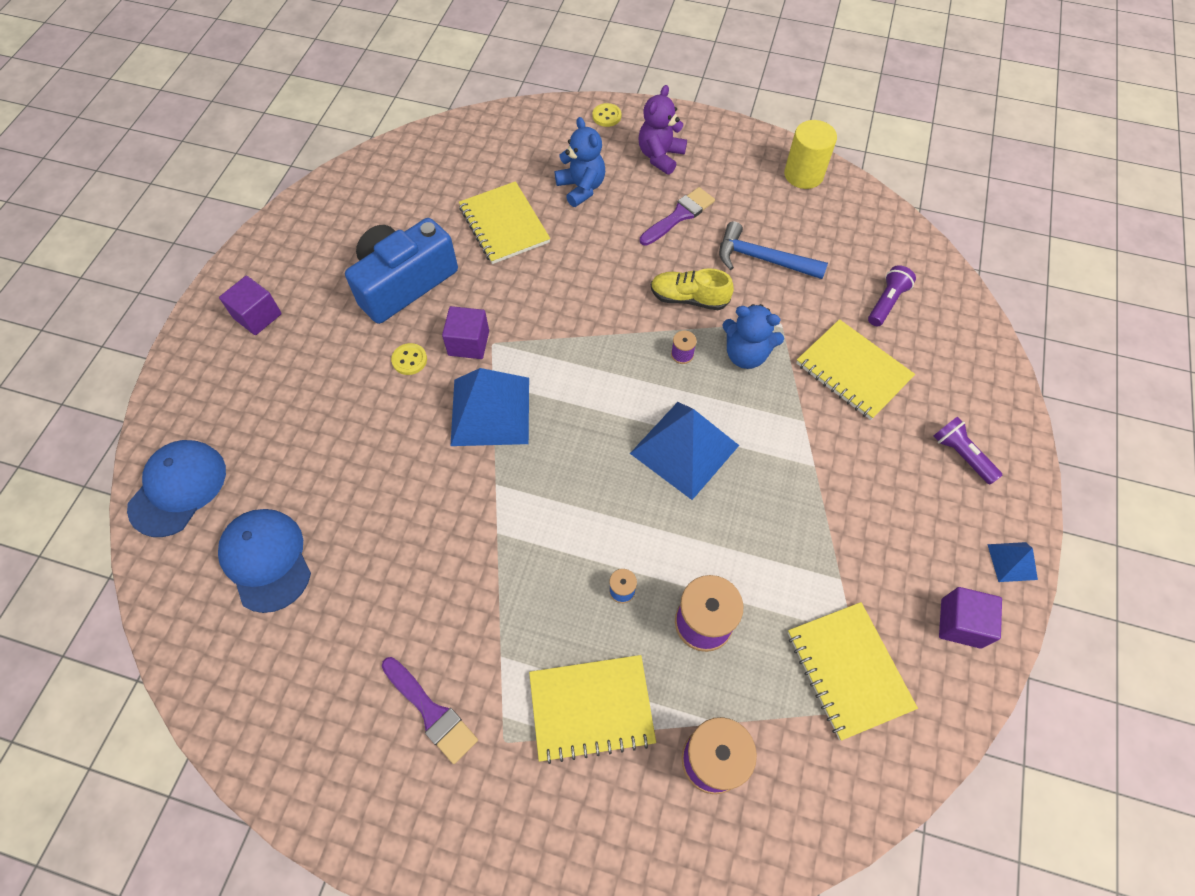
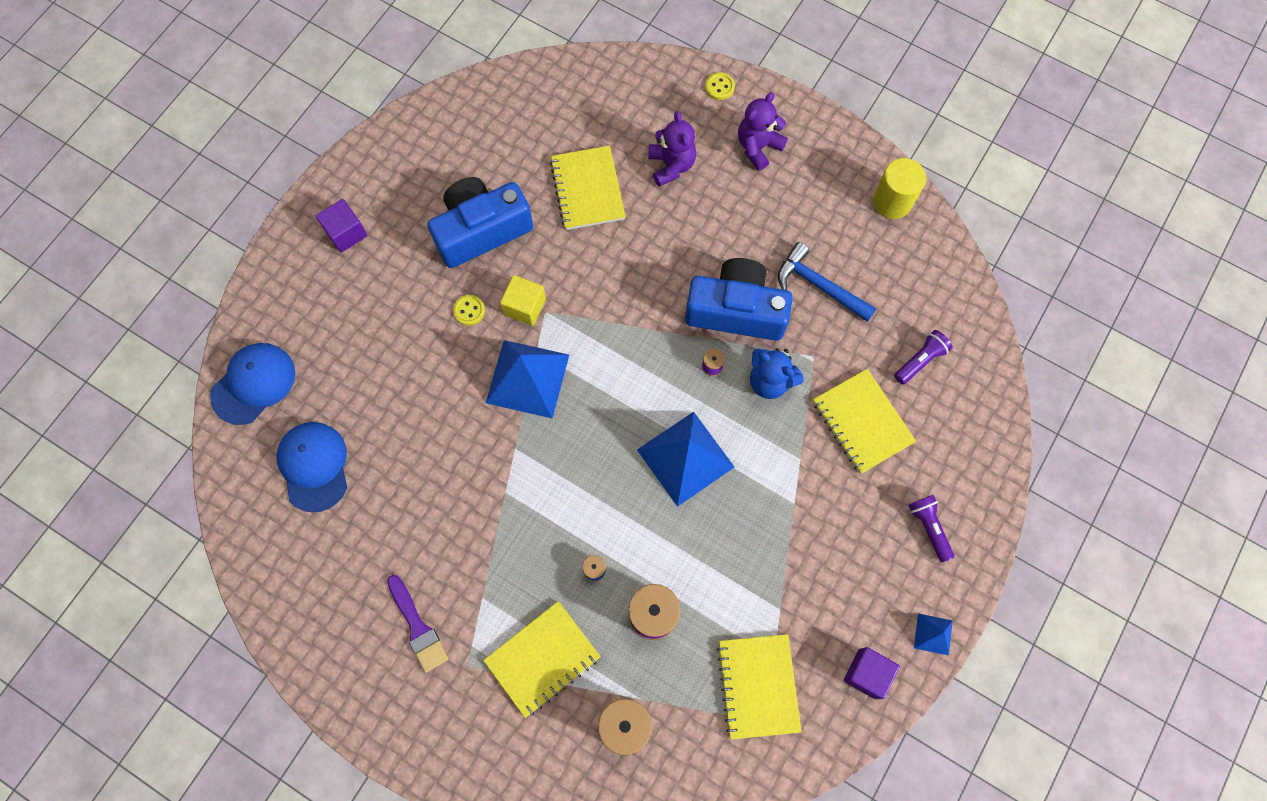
camera: 15 degrees right, 10 degrees up
purple cube [442,306,489,359] -> yellow cube [500,275,546,326]
yellow notebook [529,655,656,764] -> yellow notebook turned 45 degrees counterclockwise [483,601,601,718]
blue teddy bear [555,117,605,207] -> purple teddy bear [648,111,696,187]
purple brush [640,187,715,246] -> none
yellow shoe [651,268,734,310] -> blue camera [685,258,793,341]

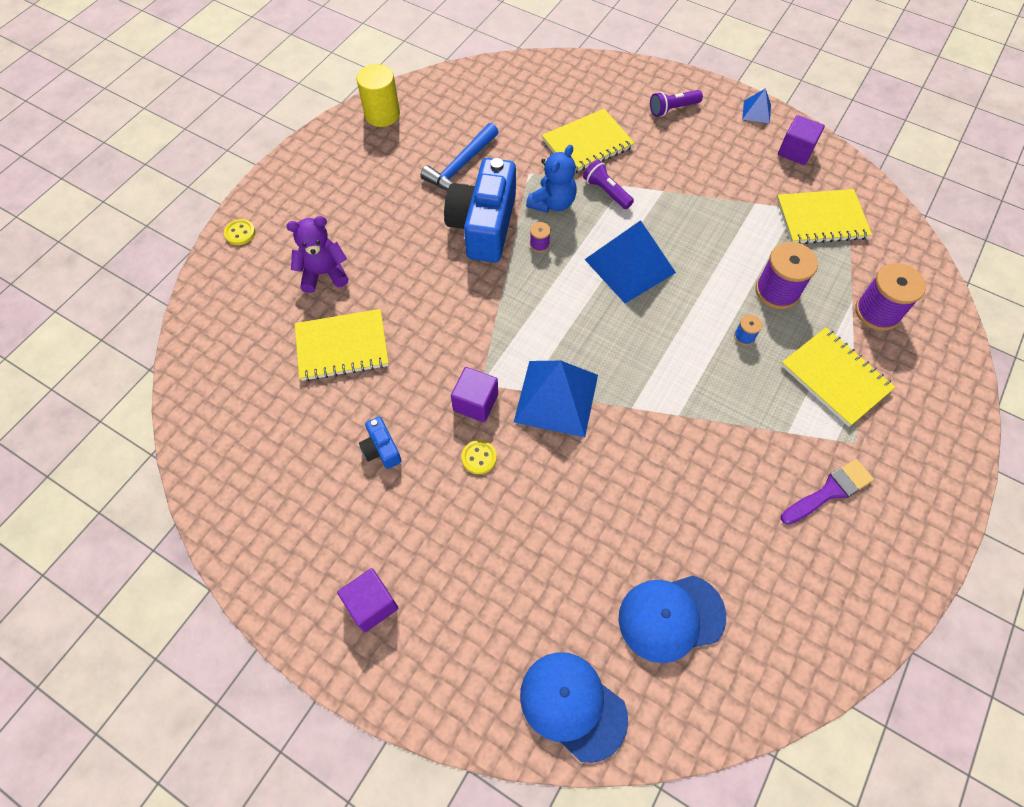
camera: 90 degrees left, 10 degrees down
blue camera [427,177,534,268] -> blue camera [359,416,401,469], size x0.43
yellow cube [500,275,546,326] -> purple cube [451,367,498,422]
purple teddy bear [738,92,788,171] -> none
purple flashlight [894,330,953,384] -> purple flashlight moved to [583,160,634,209]

